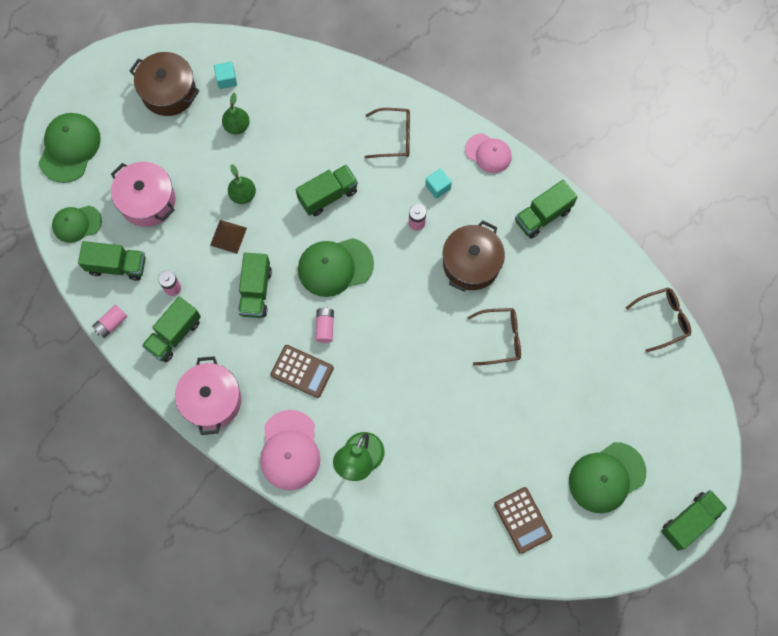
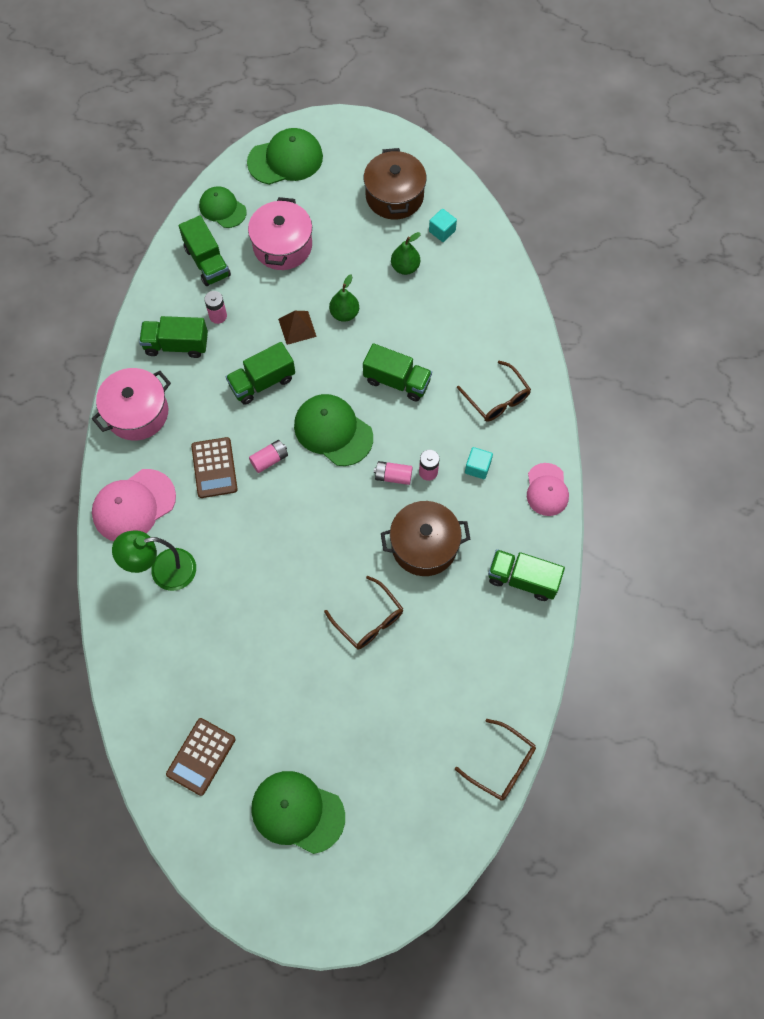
camera: 55 degrees right, 5 degrees down
pink battery [92,304,127,338] -> pink battery moved to [374,461,413,485]
green truck [661,490,727,551] -> none

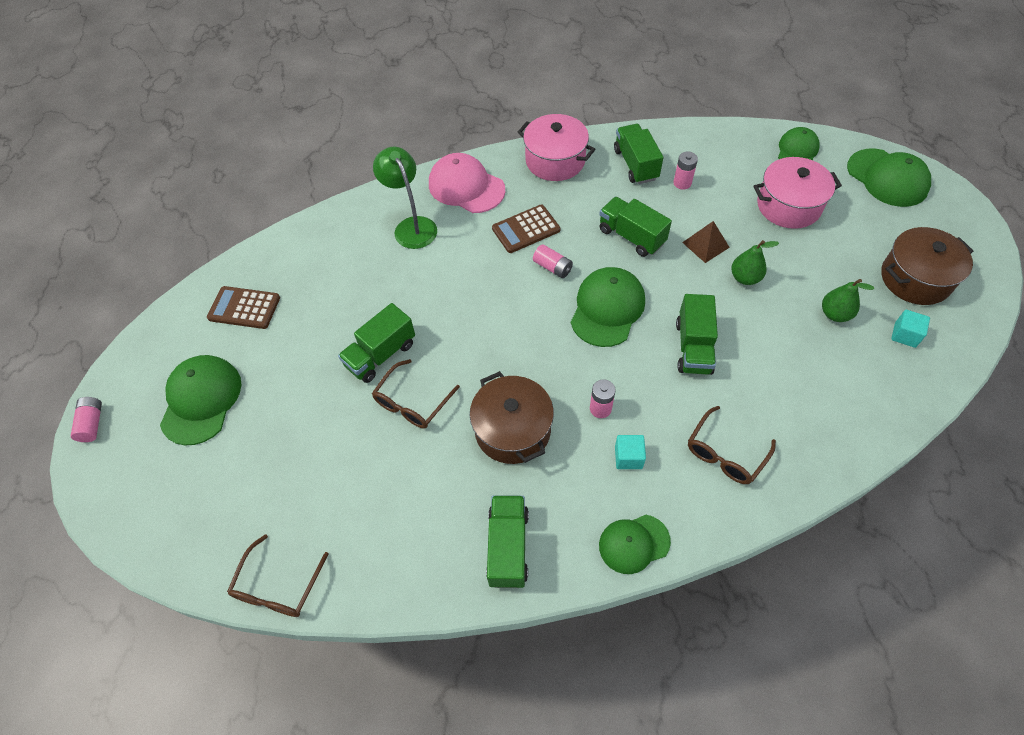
camera: 75 degrees right, 10 degrees down
green truck [179,215,231,286] -> green truck moved to [338,303,415,383]
pink battery [374,461,413,485] -> pink battery moved to [71,397,102,442]
pink cap [527,463,569,516] -> green cap [599,515,671,574]

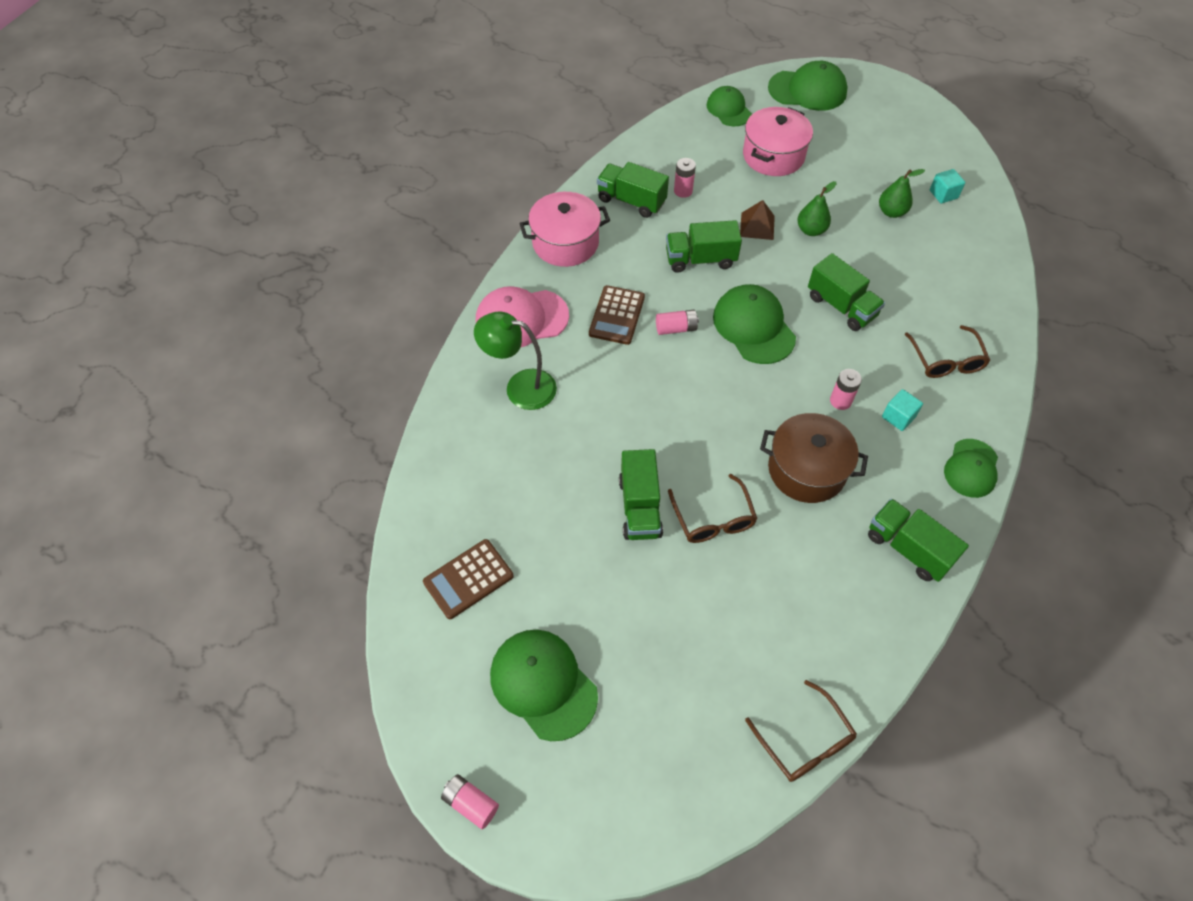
camera: 50 degrees left, 0 degrees up
brown pot [881,227,973,305] -> none

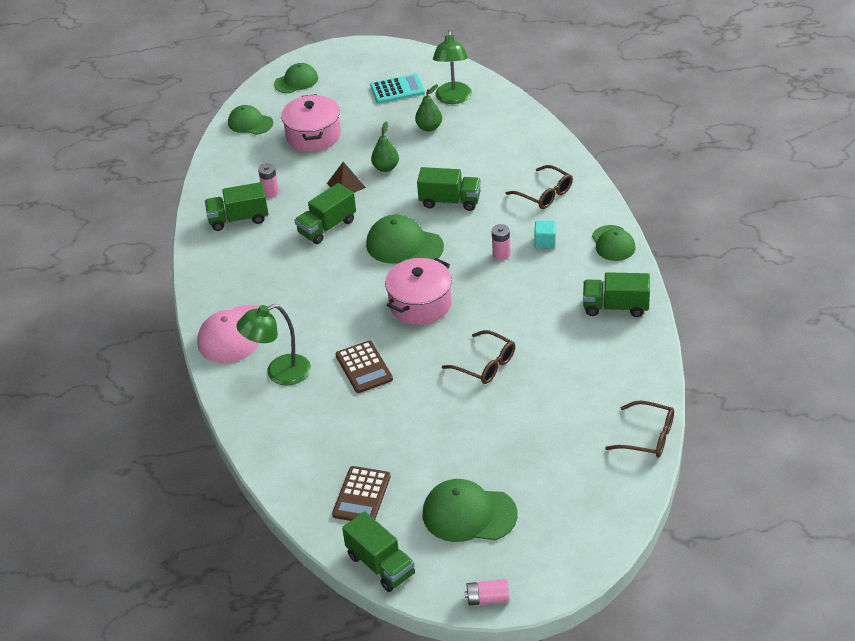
camera: 35 degrees left, 15 degrees down
pink pot [519,192,610,267] -> pink pot moved to [385,258,452,325]
brown calculator [589,285,645,345] -> brown calculator moved to [335,341,393,393]
green truck [619,449,663,540] -> green truck moved to [342,511,415,592]
pink battery [656,310,699,335] -> none
brown pot [760,413,868,503] -> none
green cap [768,61,848,111] -> green cap [274,63,318,93], size x0.65
turquoise cube [930,169,965,204] -> green lamp [433,30,472,104]
none -> turquoise calculator [370,74,425,104]

